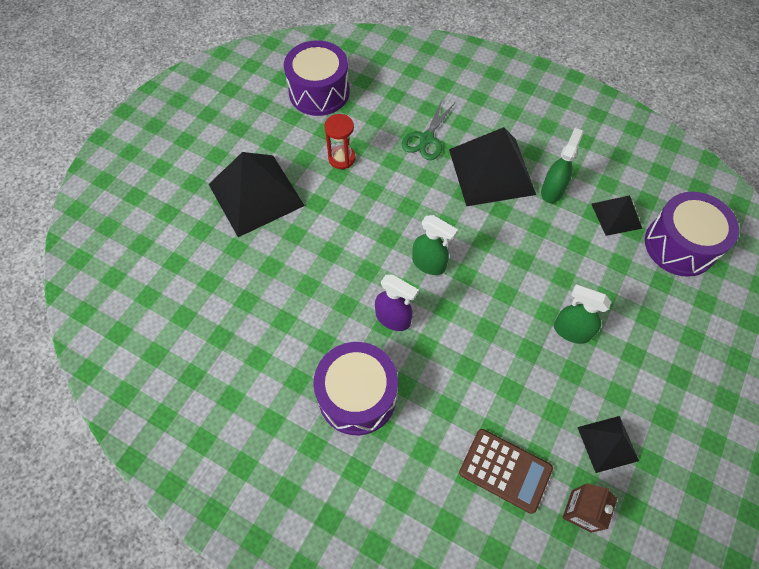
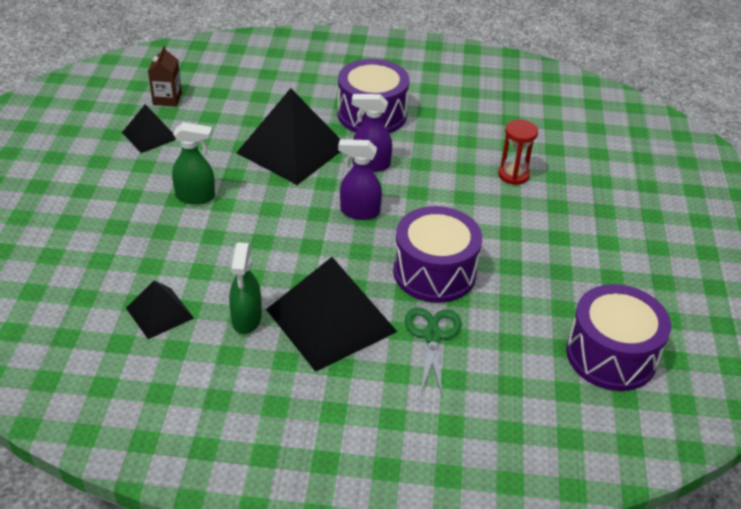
camera: 155 degrees right, 20 degrees down
black pyramid [209,152,305,237] -> black pyramid moved to [236,88,340,185]
red hourglass [324,114,356,169] -> red hourglass moved to [498,120,538,185]
green spray bottle [412,215,458,275] -> purple spray bottle [338,139,382,220]
brown calculator [459,429,553,514] -> none
purple drum [645,192,739,277] -> purple drum moved to [393,206,482,303]

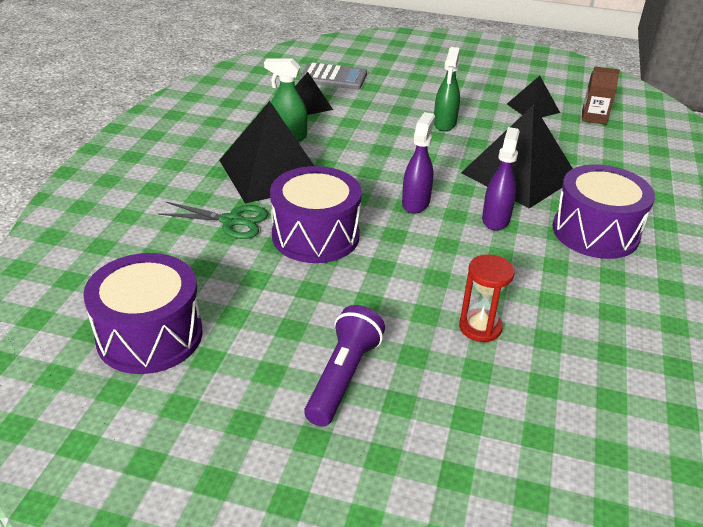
camera: 100 degrees right, 5 degrees down
none -> grey calculator [300,62,367,90]
none -> purple flashlight [304,305,385,427]

